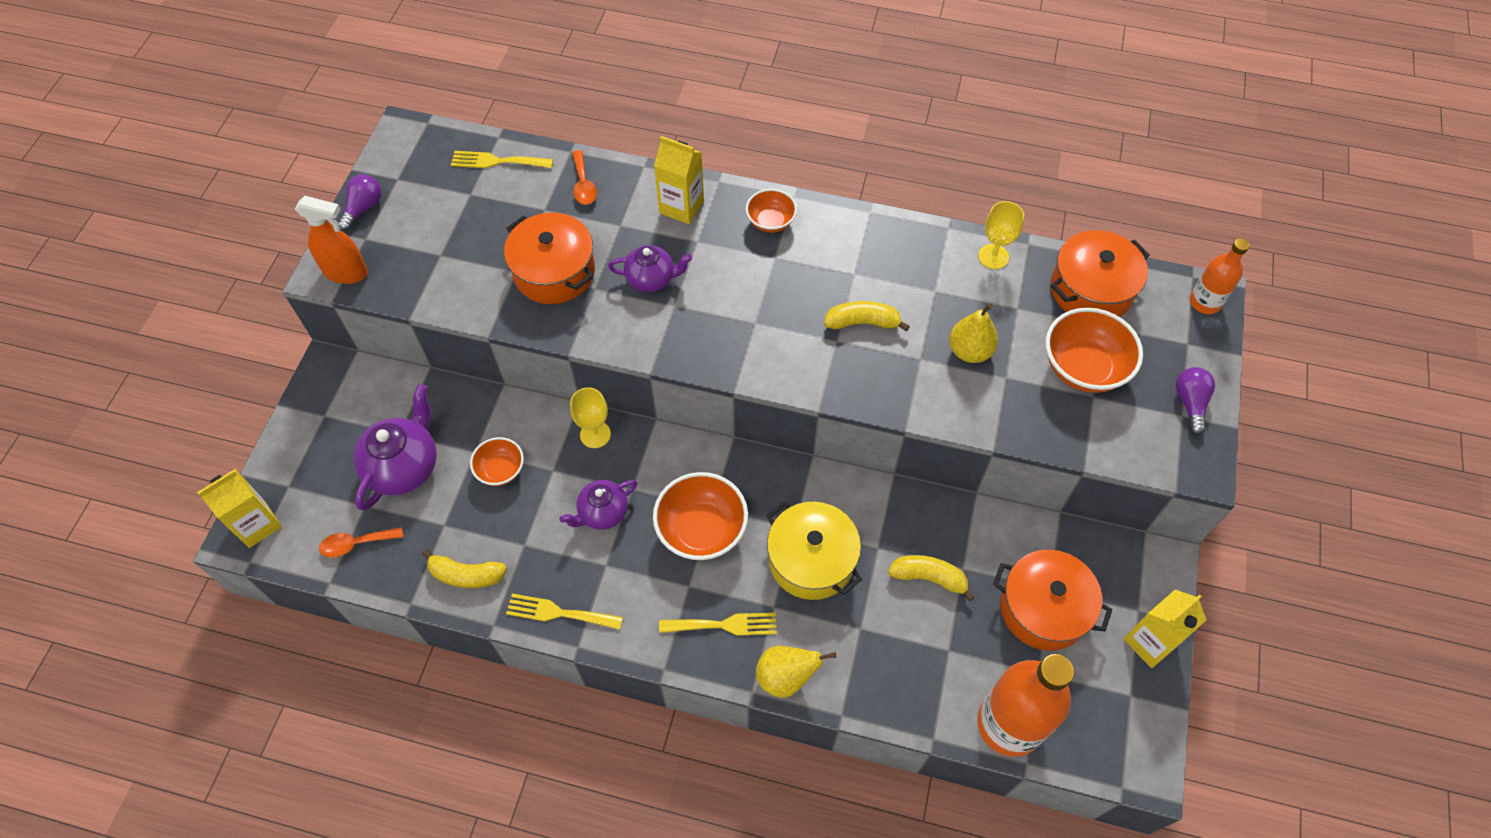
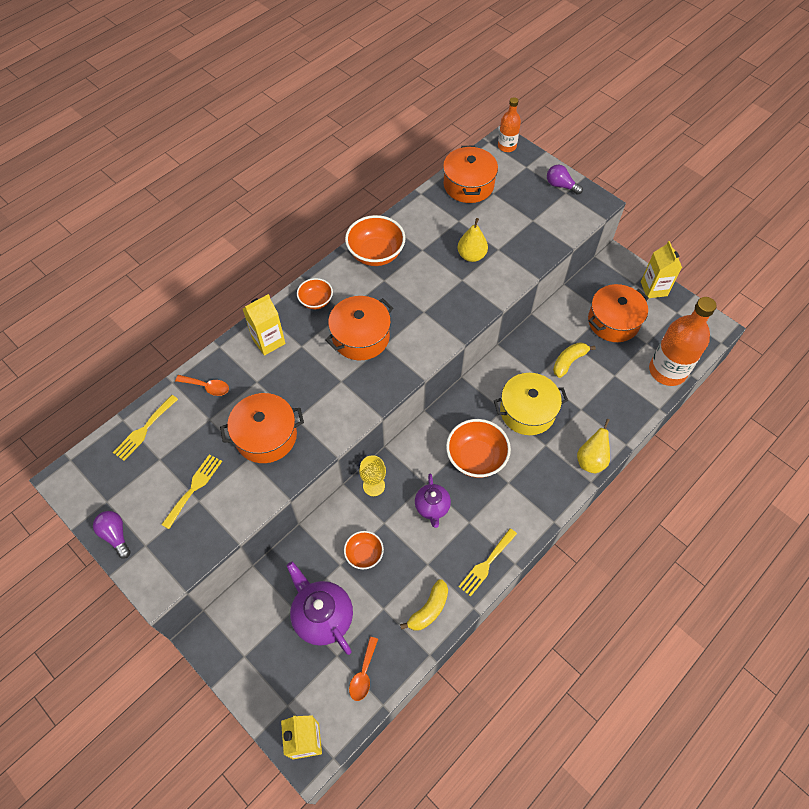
camera: 60 degrees left, 0 degrees up
orange spray bottle [295,196,368,284] -> none
purple teapot [608,245,692,292] -> none
yellow fork [659,613,777,636] -> yellow fork moved to [161,454,222,529]
yellow banana [824,301,910,331] -> none
yellow goblet [978,201,1024,269] -> none
orange bowl [1045,308,1143,393] -> orange bowl moved to [345,215,405,266]
none -> orange pot [325,296,393,360]

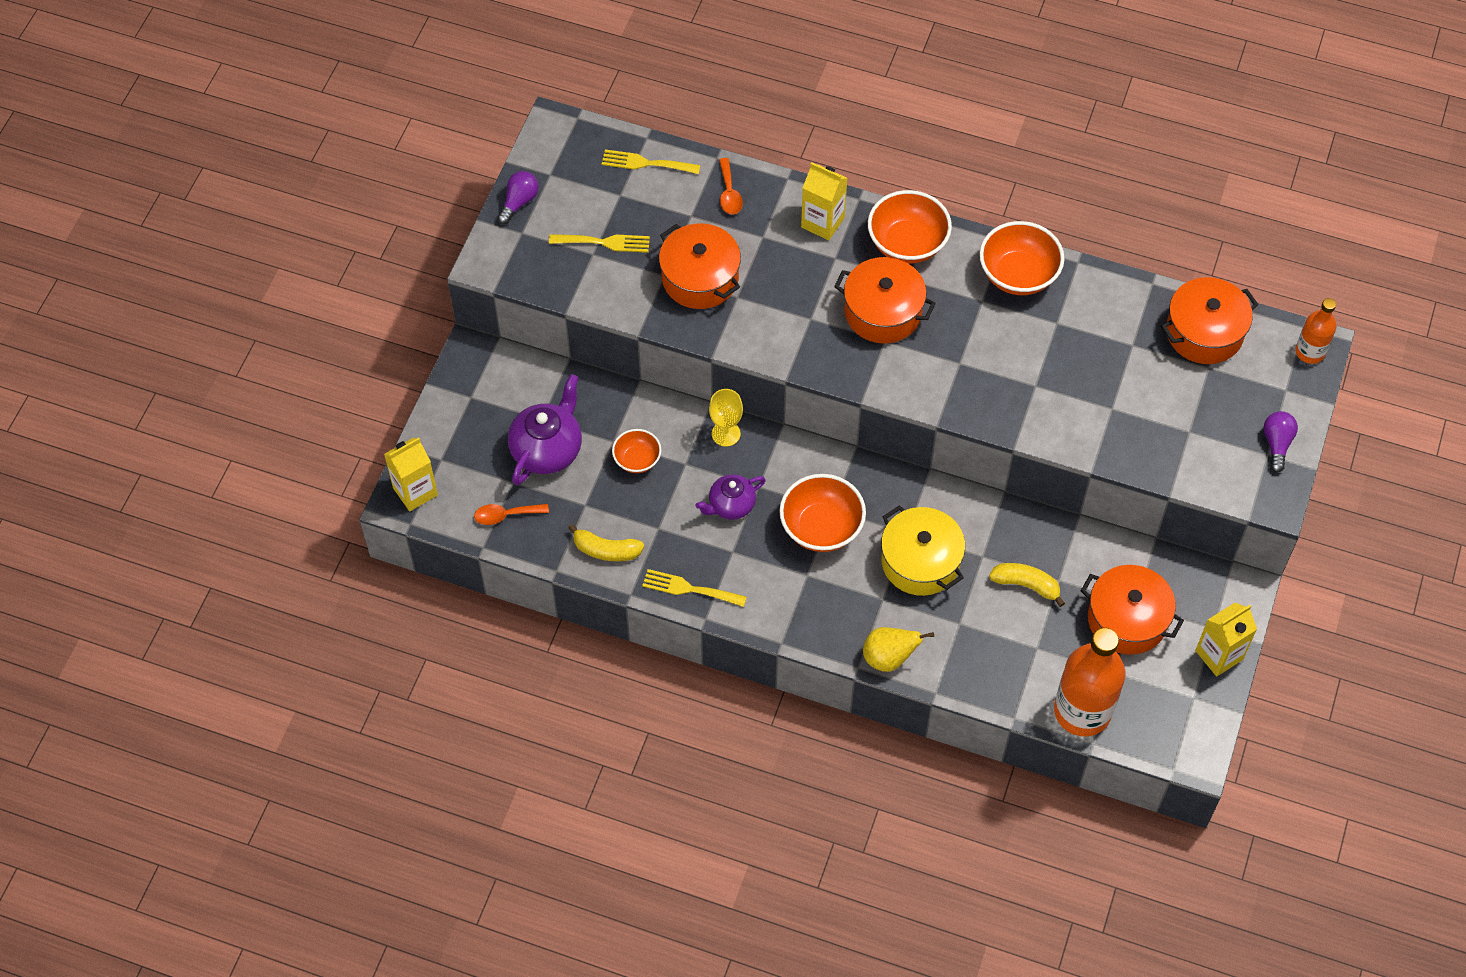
camera: 65 degrees right, 0 degrees up
orange bowl [297,278,333,309] -> orange bowl [868,190,952,264], size x1.71
yellow pear [458,218,488,262] -> none

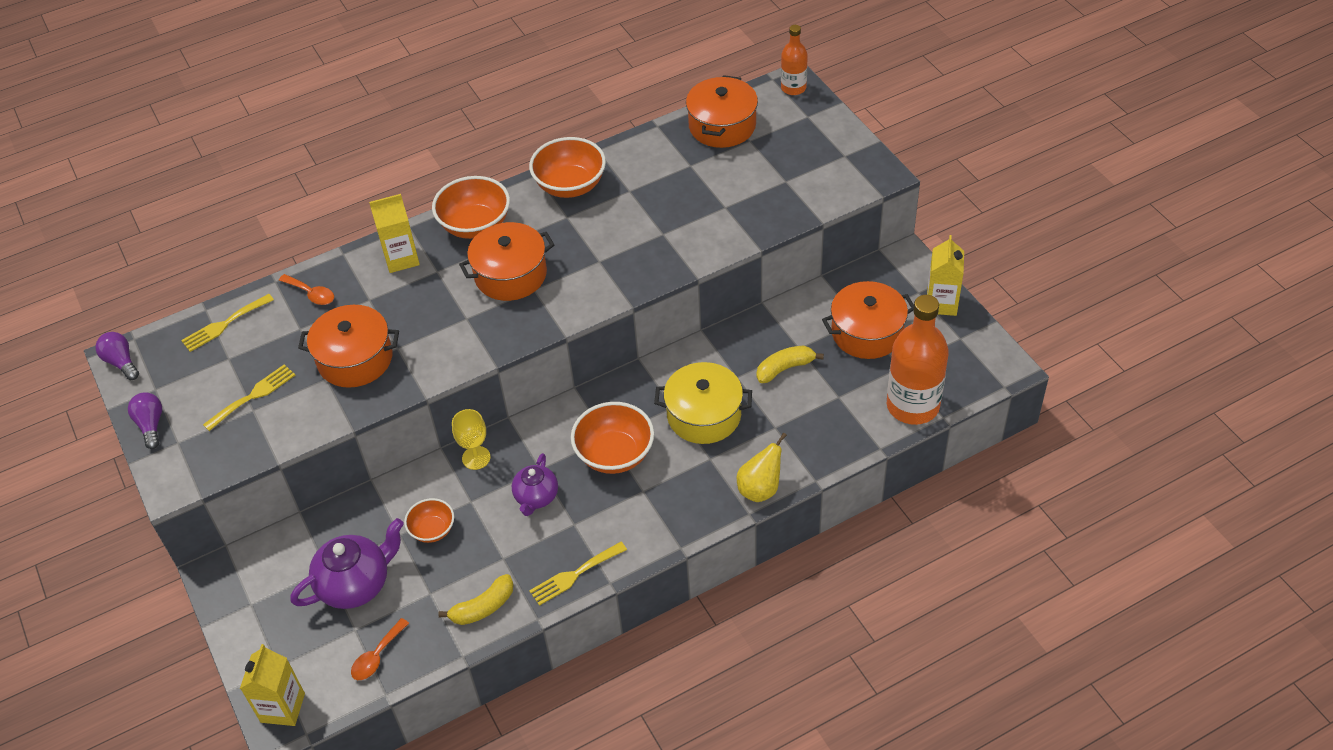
camera: 45 degrees left, 10 degrees down
purple teapot [508,374,582,485] -> purple teapot turned 75 degrees clockwise [290,518,404,609]
purple light bulb [1263,411,1298,473] -> purple light bulb moved to [95,332,139,380]

